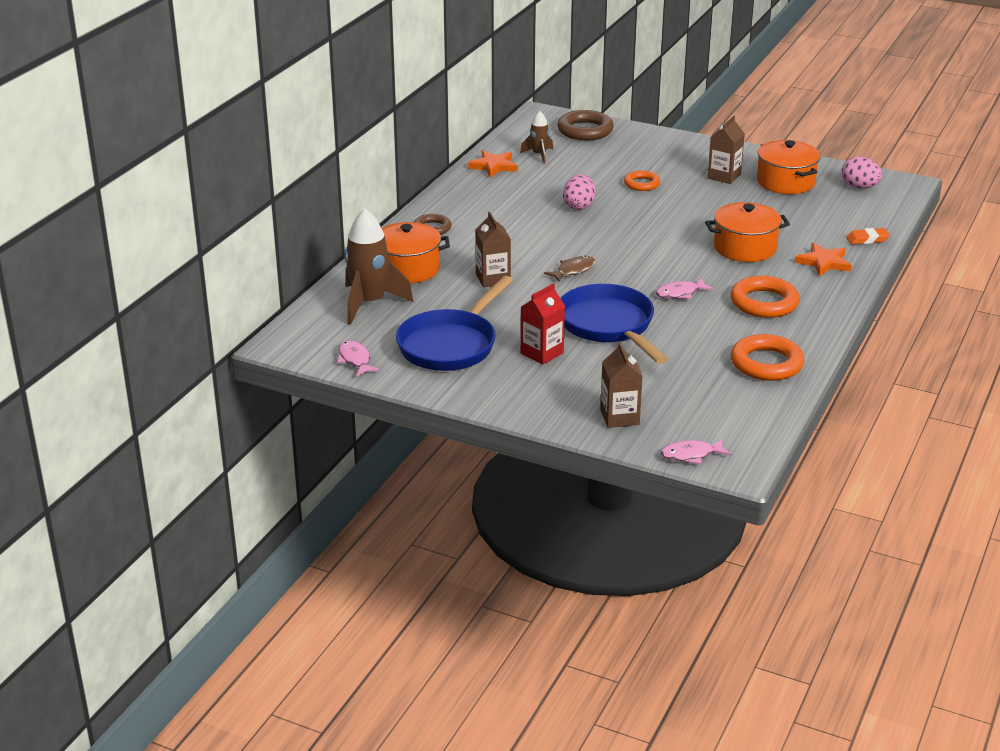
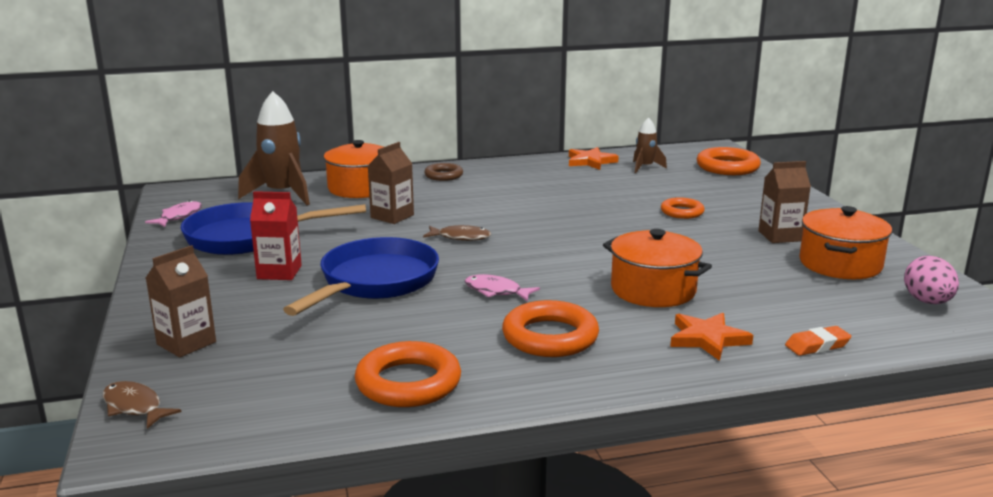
camera: 50 degrees right, 10 degrees down
brown ring [557,110,614,141] -> orange ring [697,147,761,175]
pink egg [563,175,595,210] -> none
pink fish [661,439,731,464] -> brown fish [103,381,181,429]
orange eraser [846,228,890,245] -> orange eraser turned 60 degrees counterclockwise [785,326,852,356]

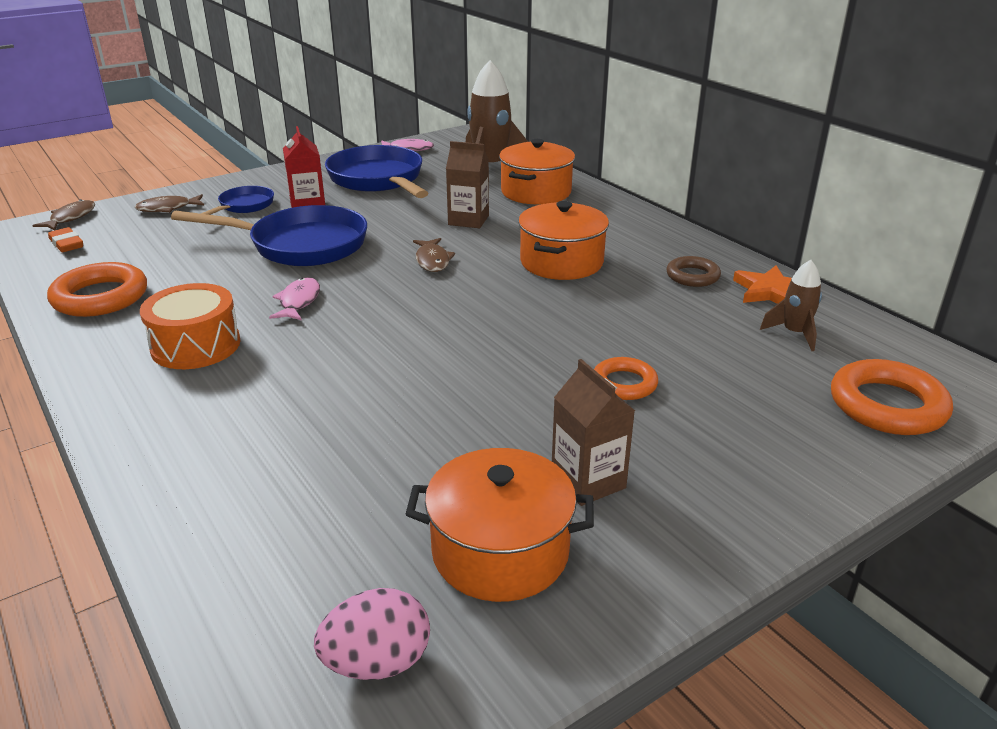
camera: 70 degrees right, 10 degrees up
brown carton [146,245,216,358] -> brown fish [135,194,204,212]
brown ring [425,163,463,181] -> brown ring moved to [666,256,721,287]
orange ring [502,300,599,357] -> orange drum [140,283,240,369]
orange pot [603,229,712,307] -> orange pot moved to [518,201,609,280]
orange star [670,313,753,361] -> none
orange eraser [785,326,852,356] -> orange eraser moved to [48,227,83,252]
none -> blue pan [201,186,274,215]

